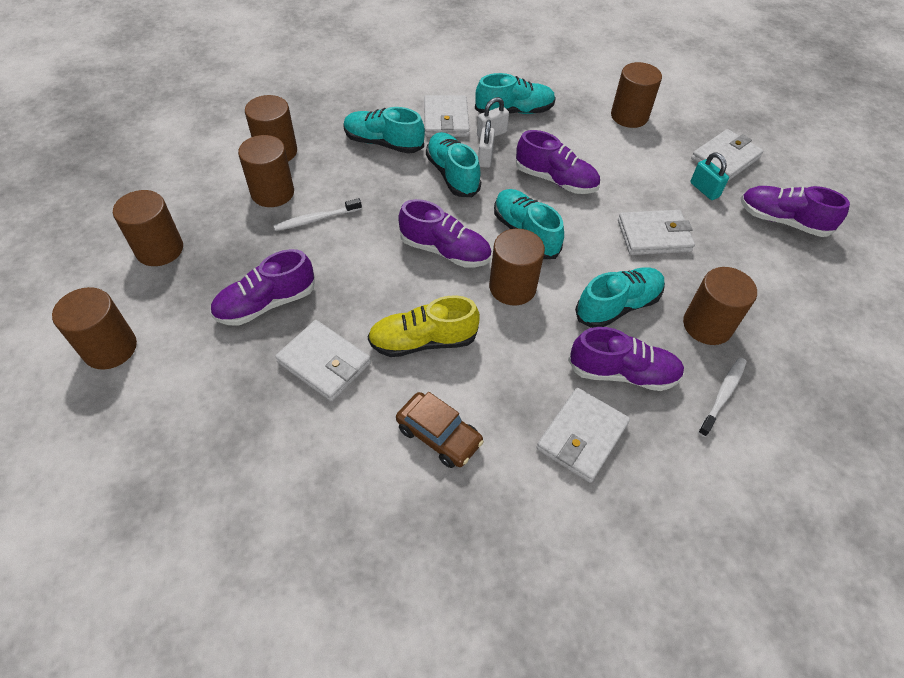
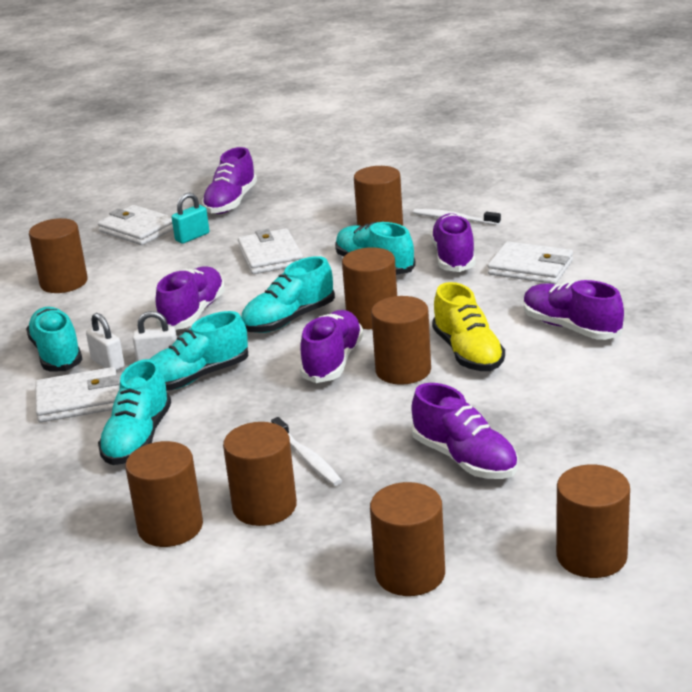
camera: 95 degrees left, 25 degrees down
white wallet [275,320,371,401] -> none
brown car [396,392,484,468] -> purple shoe [524,280,624,340]
none -> brown cylinder [371,296,431,385]

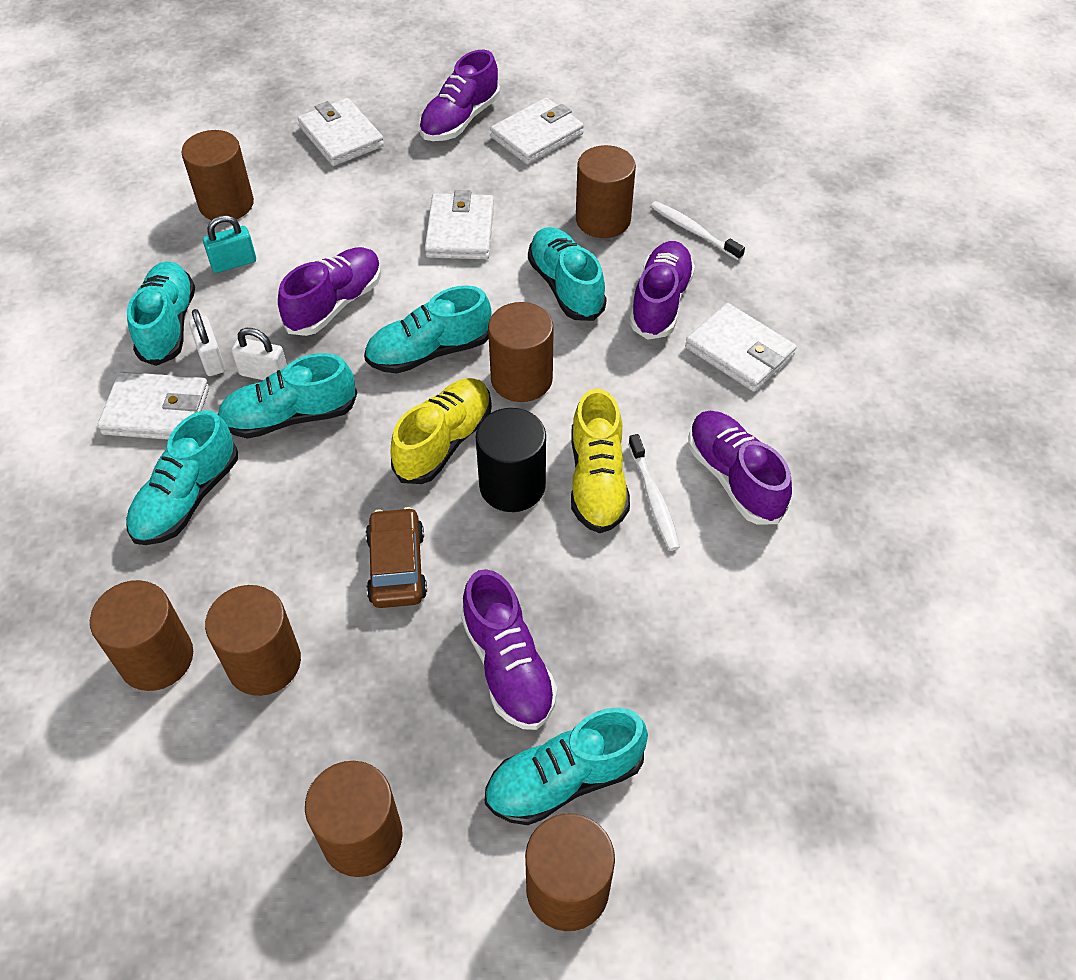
camera: 15 degrees right, 25 degrees up
turquoise padlock [171,193,209,244] -> turquoise padlock moved to [203,215,256,273]
white toothbrush [271,417,342,486] -> white toothbrush moved to [628,434,680,551]
purple shoe [300,310,364,383] -> yellow shoe [390,378,492,484]
brown cylinder [371,296,431,385] -> black cylinder [476,408,546,512]
none -> brown car [365,507,427,608]
none -> turquoise shoe [485,707,648,825]
none -> white wallet [490,98,584,165]

